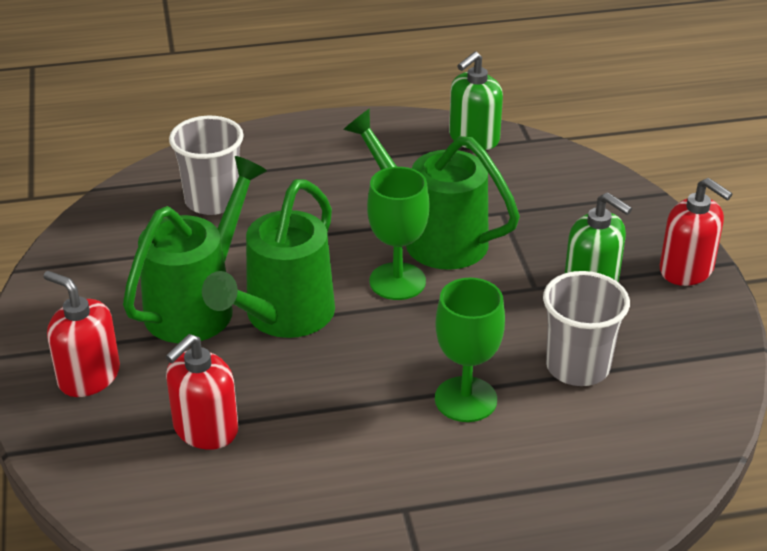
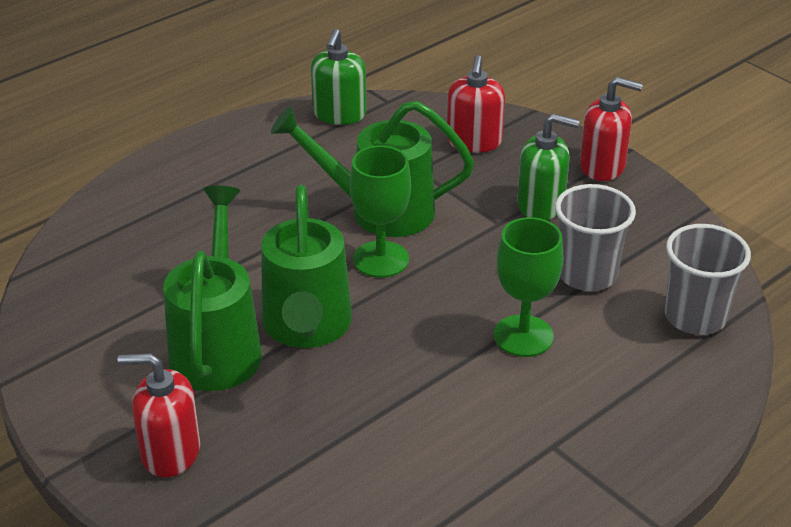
camera: 30 degrees left, 0 degrees up
red soap dispenser [165,334,238,450] -> red soap dispenser moved to [447,55,505,153]
grey cup [169,116,244,215] -> grey cup moved to [665,224,751,335]

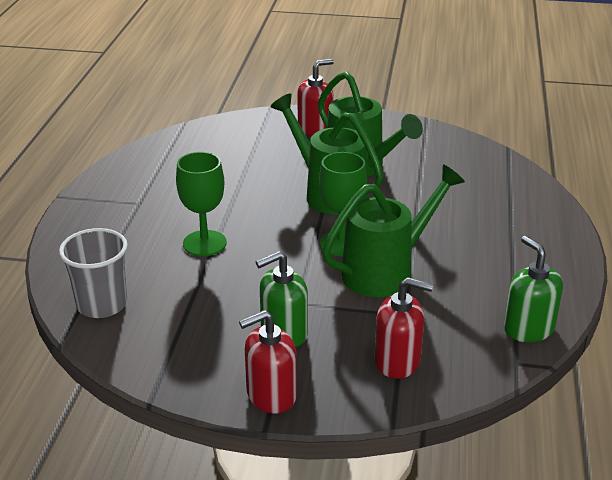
camera: 140 degrees right, 5 degrees down
red soap dispenser [447,55,505,153] -> red soap dispenser turned 135 degrees clockwise [374,277,434,379]
grey cup [555,184,636,291] -> none

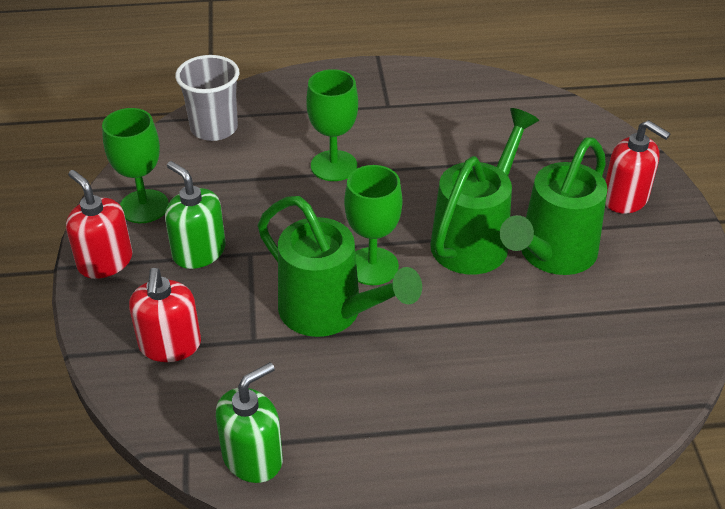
camera: 75 degrees right, 10 degrees up
none -> green goblet [102,108,169,223]

